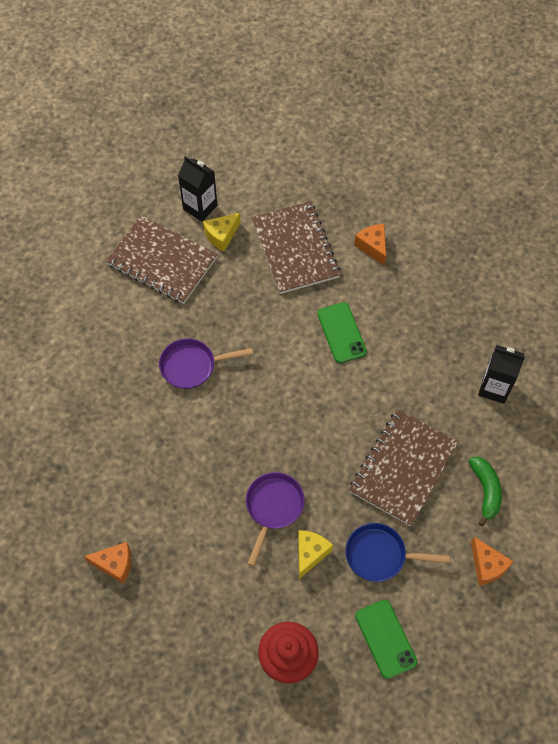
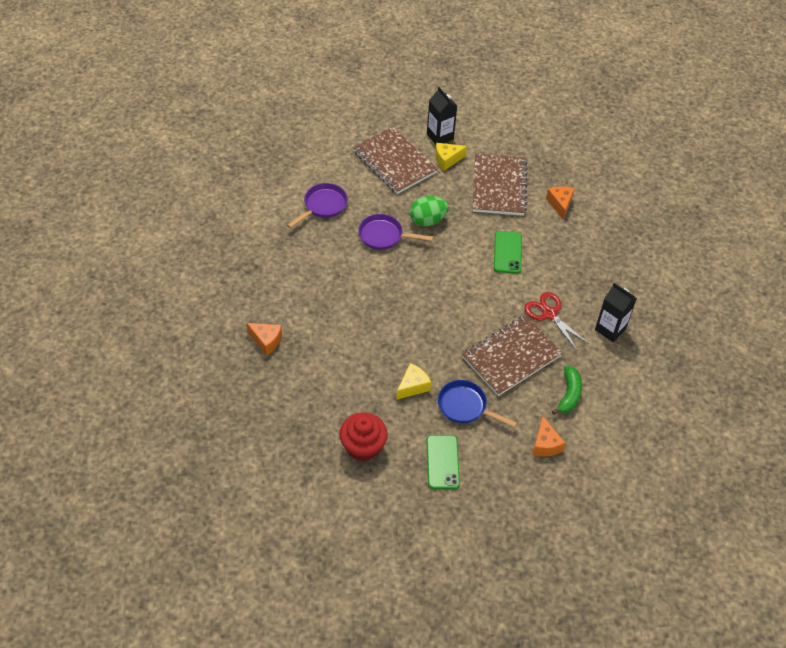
camera: 20 degrees right, 10 degrees down
purple pan [246,472,305,567] -> purple pan moved to [287,183,348,228]
none -> green egg [410,196,449,226]
none -> red scissors [524,292,589,350]

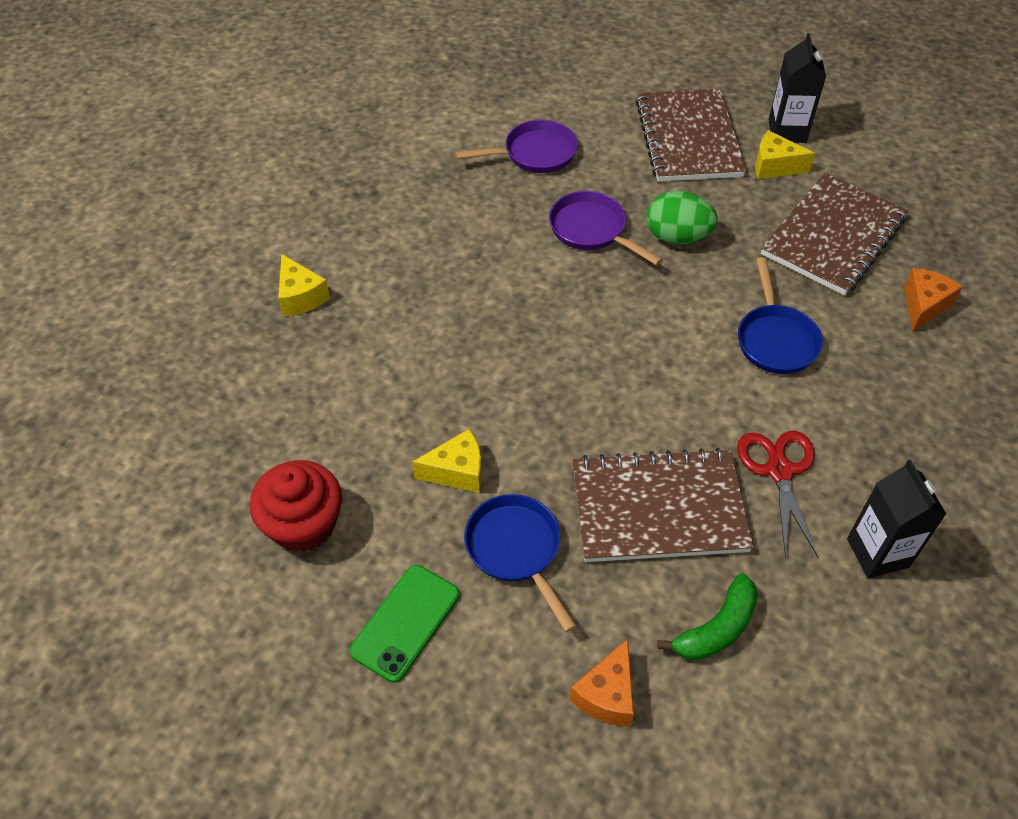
camera: 35 degrees right, 0 degrees up
orange cheese [246,323,282,356] -> yellow cheese [278,254,330,317]
green phone [494,231,522,274] -> blue pan [738,257,823,374]

